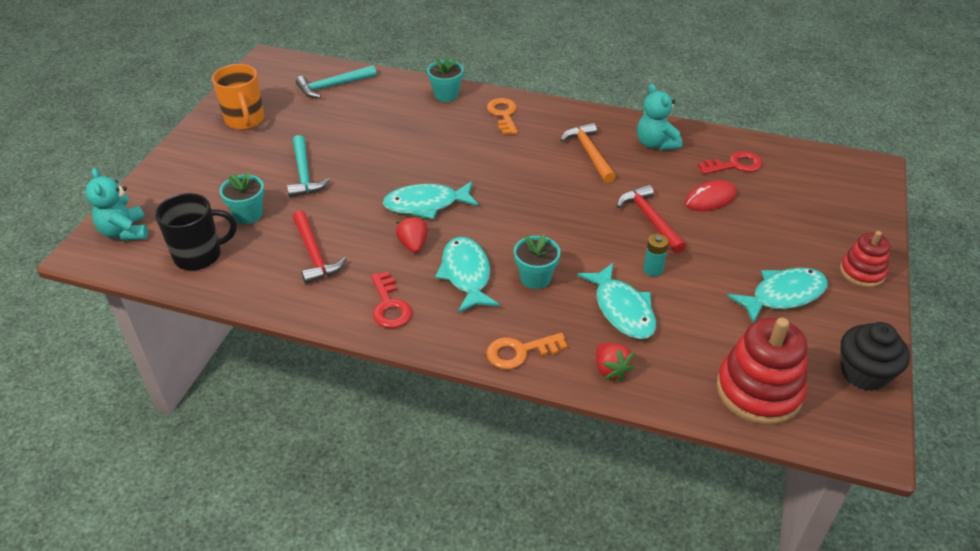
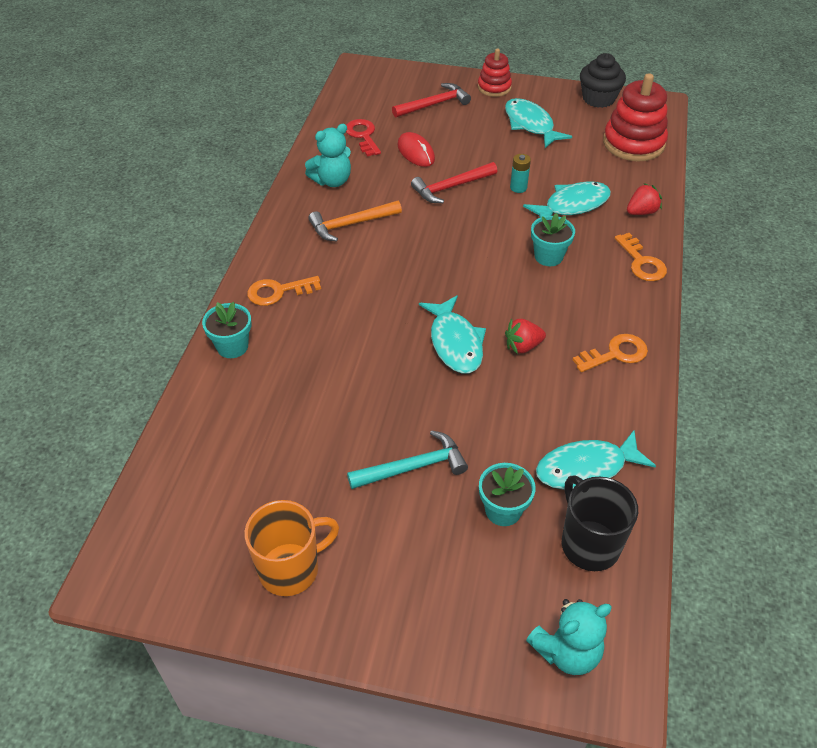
camera: 95 degrees left, 5 degrees up
red hammer [293,210,347,284] -> red hammer moved to [392,83,471,118]
turquoise hammer [296,65,376,98] -> none
red key [371,271,412,328] -> orange key [573,334,648,372]
turquoise fish [435,237,500,313] -> turquoise fish moved to [536,430,656,490]

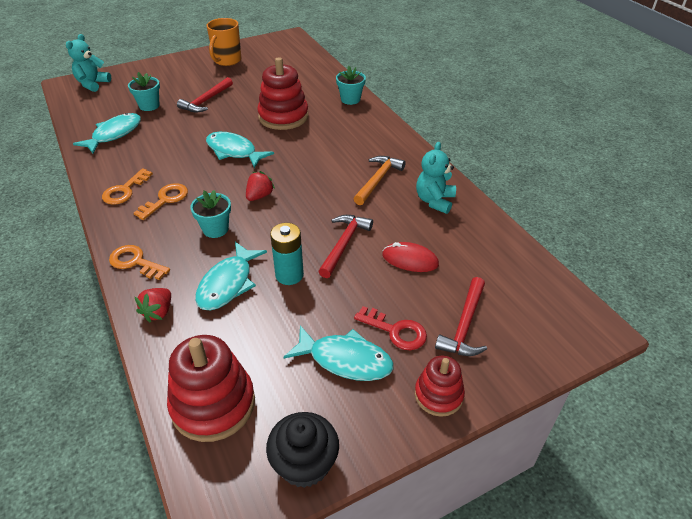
camera: 140 degrees right, 5 degrees down
orange key [247,276,321,306] -> orange key moved to [134,183,188,220]
red key [346,119,381,157] -> red key moved to [354,306,427,350]
turquoise hammer [347,430,468,489] -> red hammer [177,77,233,112]
red strawberry [505,318,546,354] -> red strawberry moved to [246,171,275,201]
turquoise battery [510,154,531,193] -> turquoise battery [270,223,304,285], size x1.57
black mug [562,475,638,571] -> none
none -> red stacking toy [257,57,308,130]

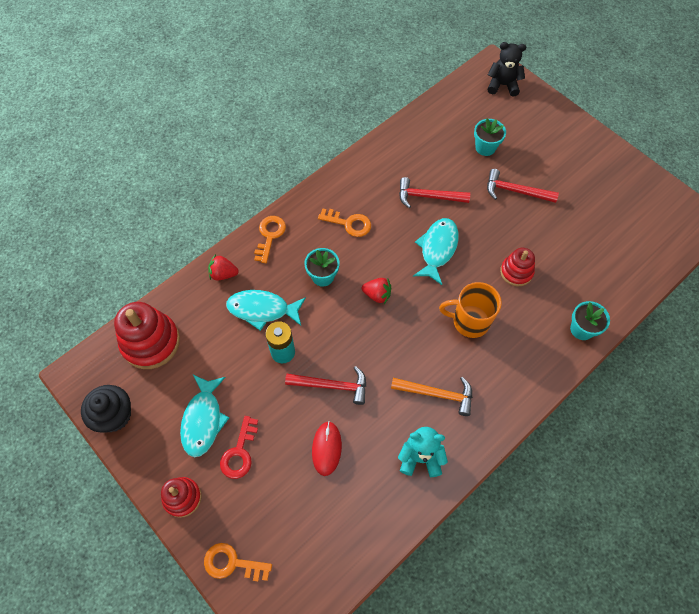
camera: 75 degrees right, 20 degrees up
turquoise teddy bear [66,34,111,92] -> black teddy bear [487,42,526,97]
turquoise fish [73,113,141,154] -> none
orange key [102,169,153,205] -> orange key moved to [204,543,272,581]
orange mug [207,18,241,66] -> orange mug moved to [439,282,502,338]
red stacking toy [257,57,308,130] -> red stacking toy [500,248,535,286], size x0.59
red hammer [435,277,487,356] -> red hammer moved to [399,177,470,208]

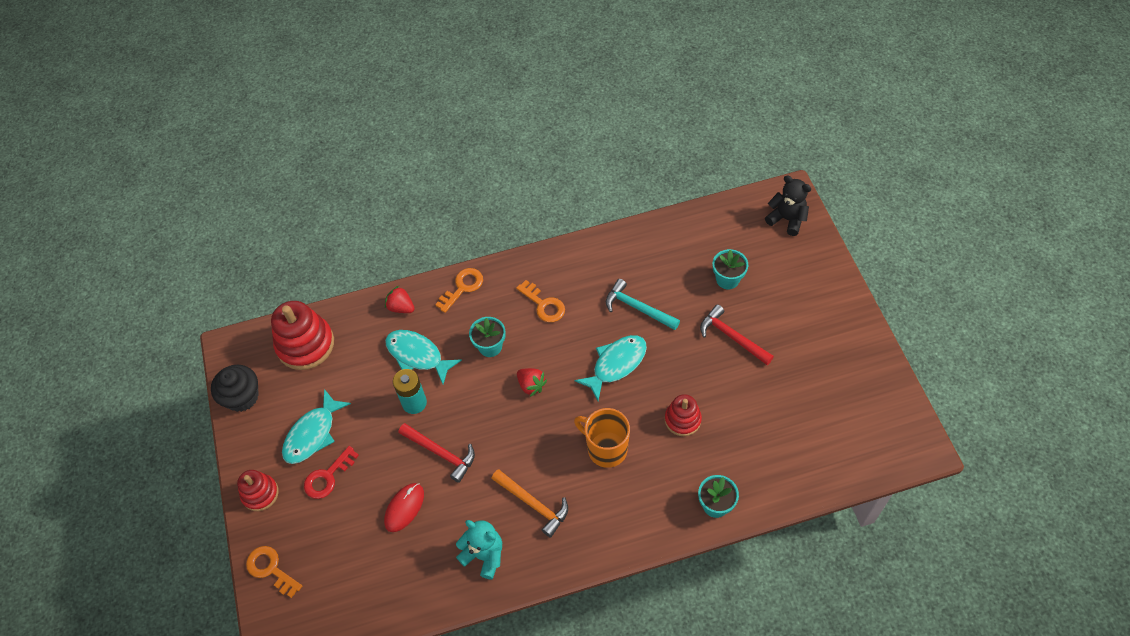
camera: 30 degrees right, 5 degrees down
red hammer [399,177,470,208] -> turquoise hammer [606,279,680,330]

